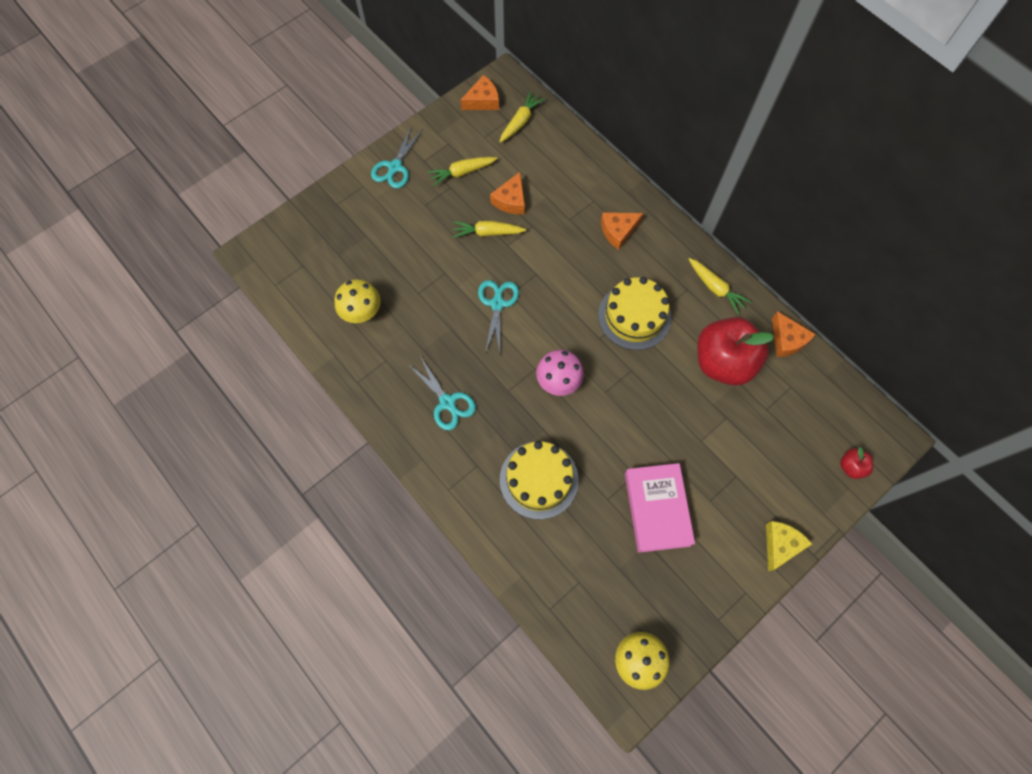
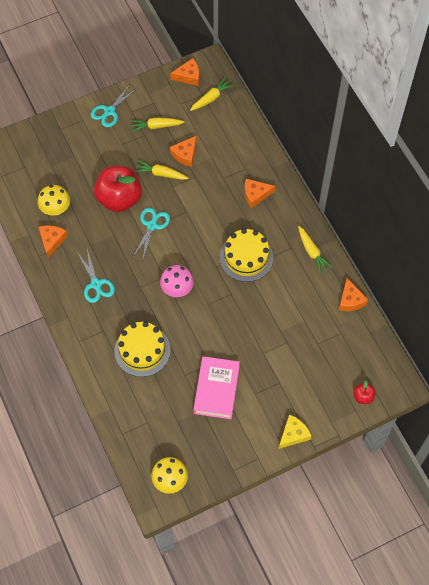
camera: 15 degrees right, 5 degrees down
red apple [697,317,774,386] -> red apple moved to [94,166,142,212]
none -> orange cheese [39,225,68,258]

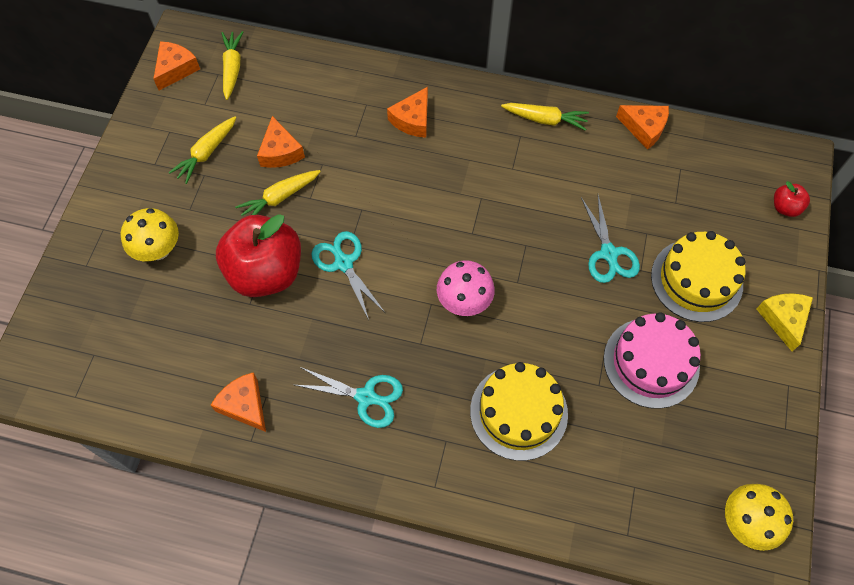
camera: 50 degrees left, 0 degrees up
yellow mushroom [38,185,70,215] -> yellow mushroom moved to [121,208,179,261]
turquoise scissors [91,84,138,127] -> turquoise scissors moved to [581,195,640,283]
pink book [193,356,240,419] -> pink cake [604,312,701,409]
yellow cake [220,228,273,282] -> yellow cake moved to [651,231,746,322]

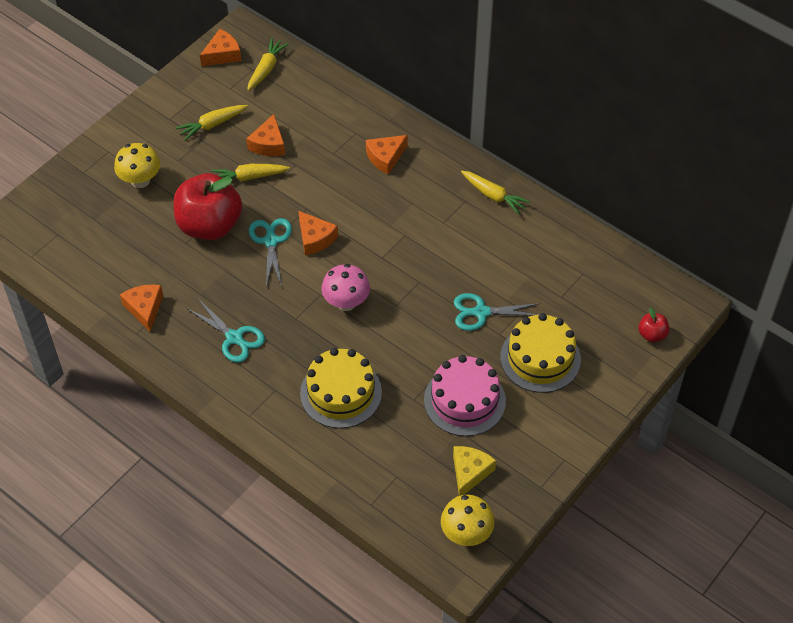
camera: 25 degrees right, 10 degrees down
turquoise scissors [581,195,640,283] -> turquoise scissors turned 75 degrees clockwise [454,293,541,331]
orange cheese [616,105,669,150] -> orange cheese moved to [299,211,338,255]
yellow cheese [756,293,813,351] -> yellow cheese moved to [453,446,496,496]

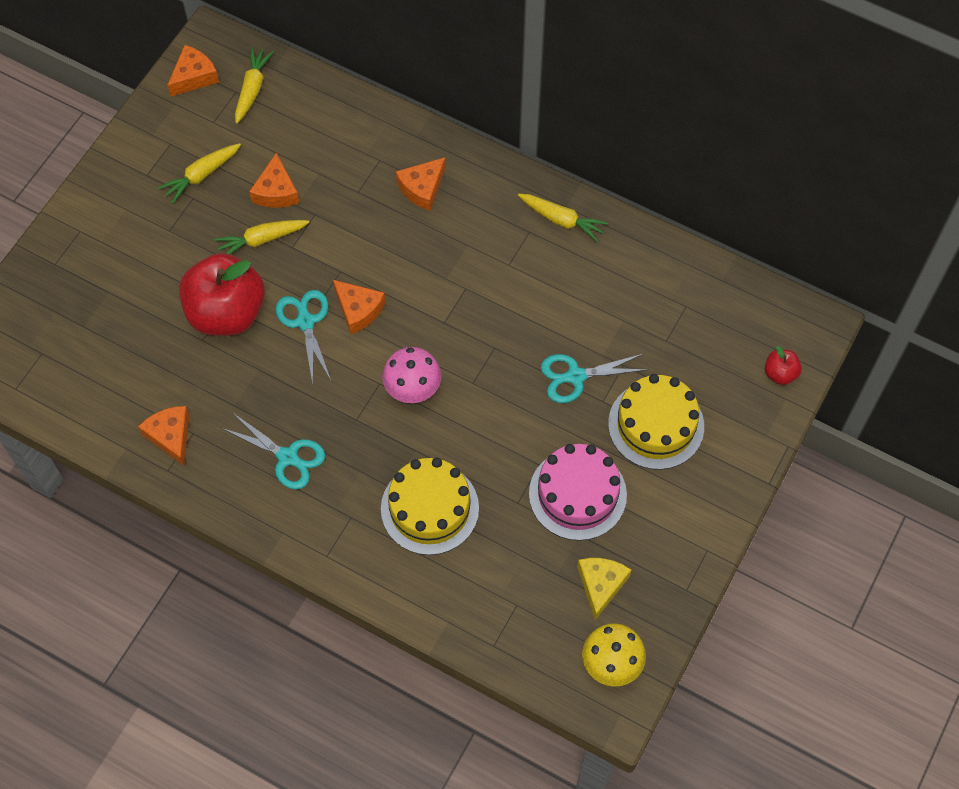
camera: 10 degrees left, 10 degrees up
yellow mushroom [114,143,160,188] -> none

